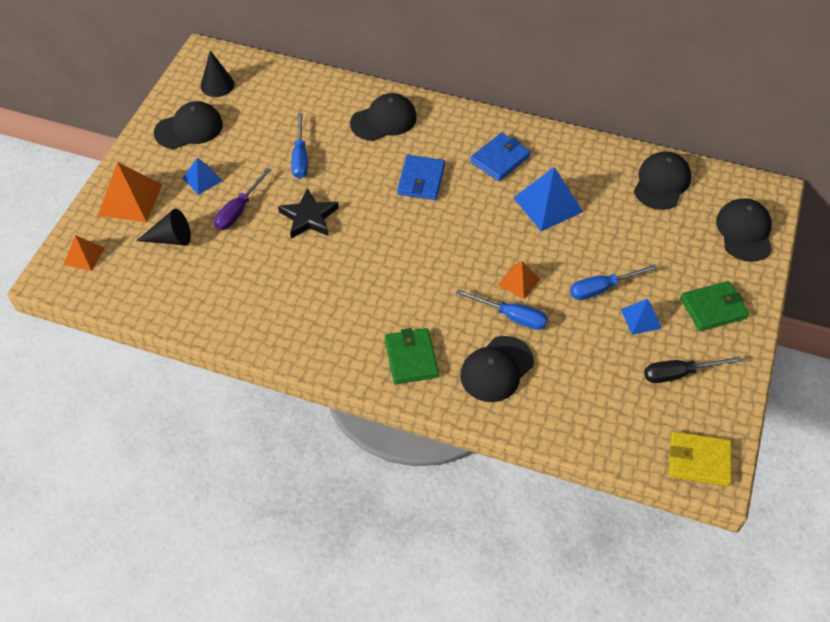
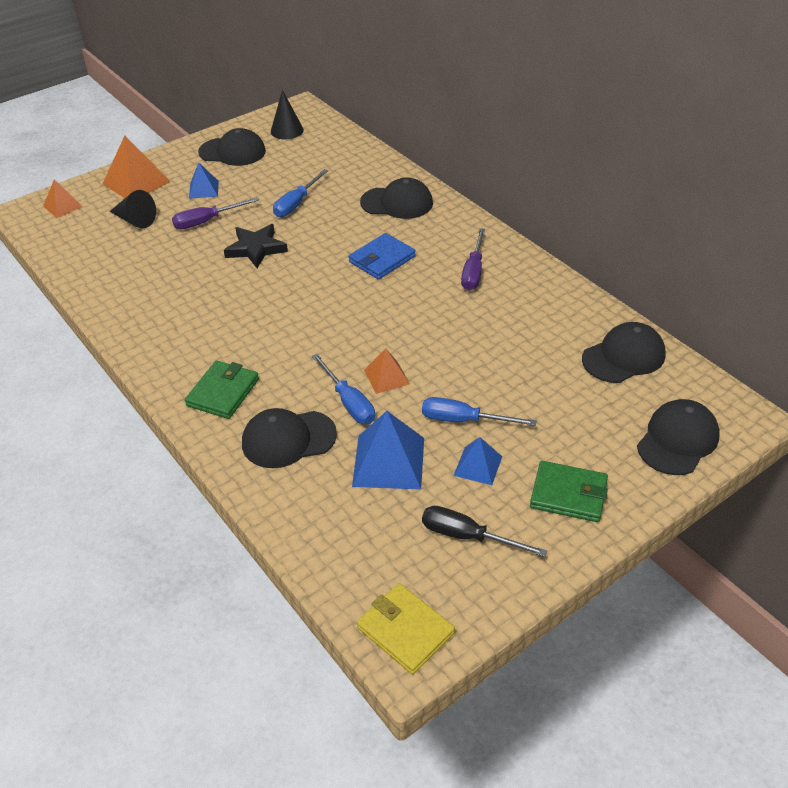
camera: 35 degrees right, 10 degrees down
blue wallet [470,132,530,181] -> purple screwdriver [461,228,485,290]
blue pyramid [513,167,583,231] -> blue pyramid moved to [352,411,424,490]

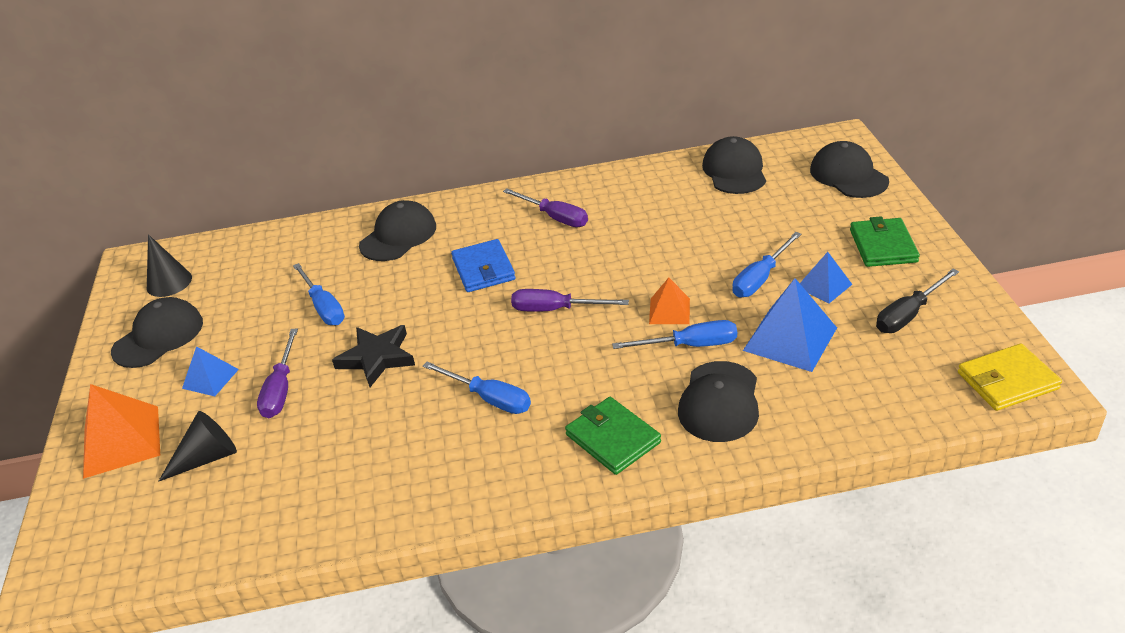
camera: 60 degrees left, 5 degrees down
orange pyramid [43,179,83,218] -> none
green wallet [530,461,608,522] -> green wallet turned 45 degrees counterclockwise [850,216,920,267]
none -> blue screwdriver [423,362,531,414]
none -> purple screwdriver [511,289,629,312]

